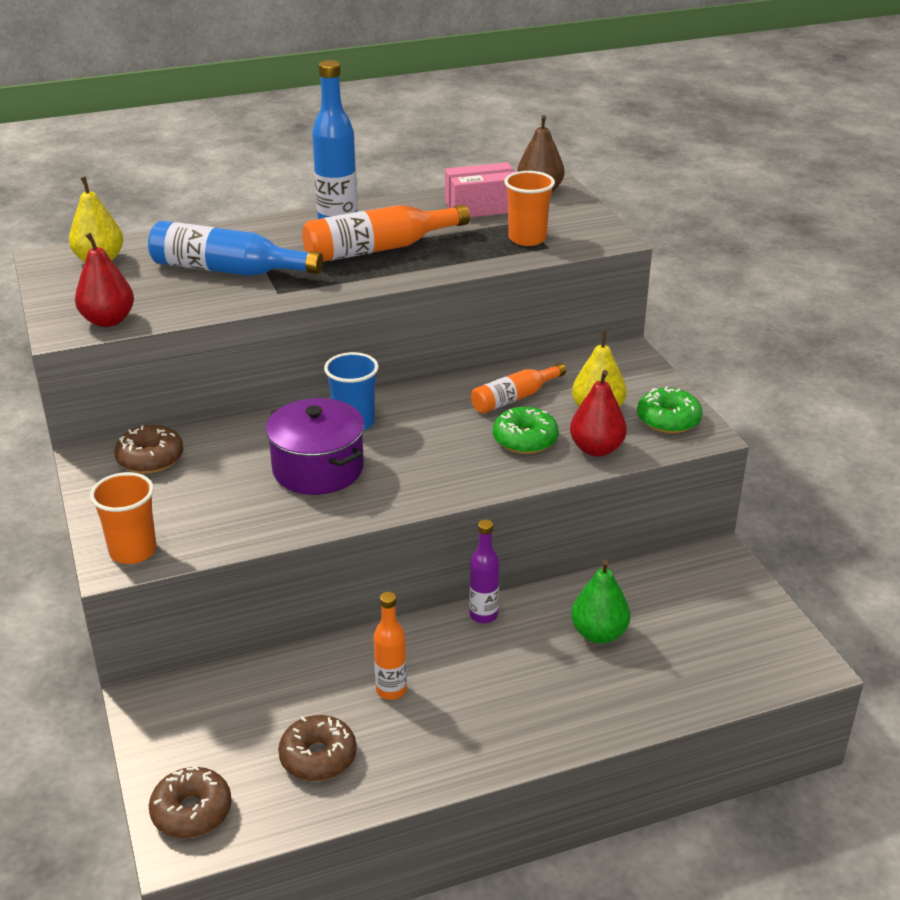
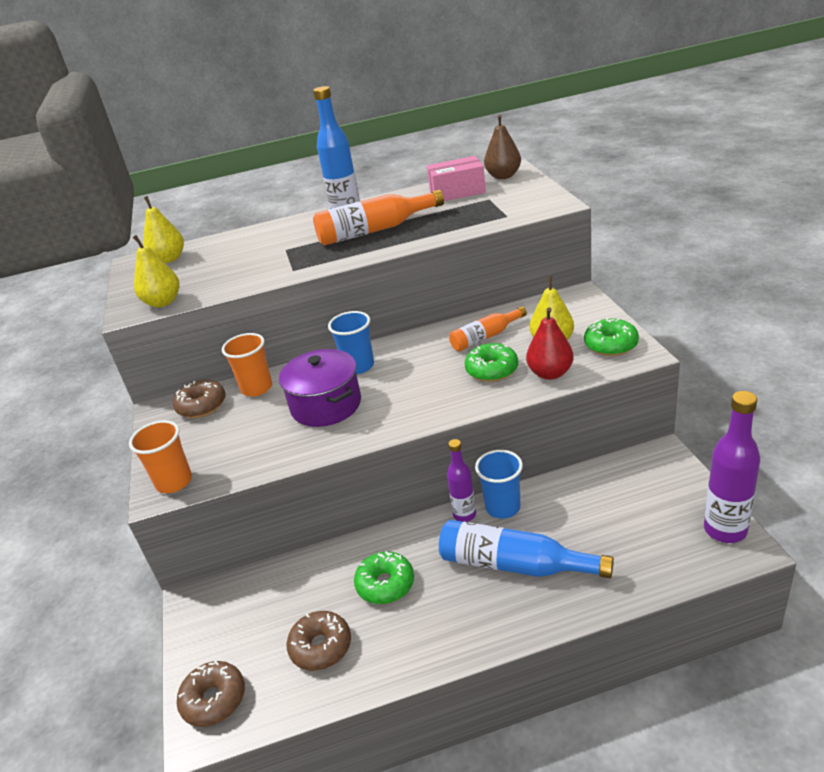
camera: 10 degrees right, 0 degrees up
red pear [75,233,134,327] -> yellow pear [132,235,179,307]
blue bottle [148,221,323,276] -> blue bottle moved to [439,520,614,578]
orange bottle [374,592,407,700] -> green donut [354,552,414,604]
orange cup [504,171,555,246] -> orange cup moved to [222,333,272,397]
green pear [571,560,631,644] -> none
none -> blue cup [475,450,523,519]
none -> purple bottle [704,391,760,543]

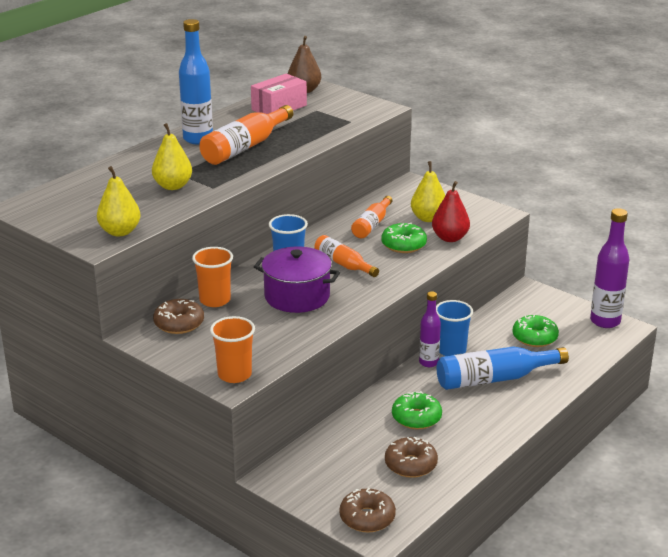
camera: 40 degrees left, 5 degrees down
yellow pear [143,196,184,263] -> yellow pear moved to [152,123,192,190]
green donut [584,318,639,356] -> green donut moved to [513,315,559,347]
none -> orange bottle [315,235,379,277]

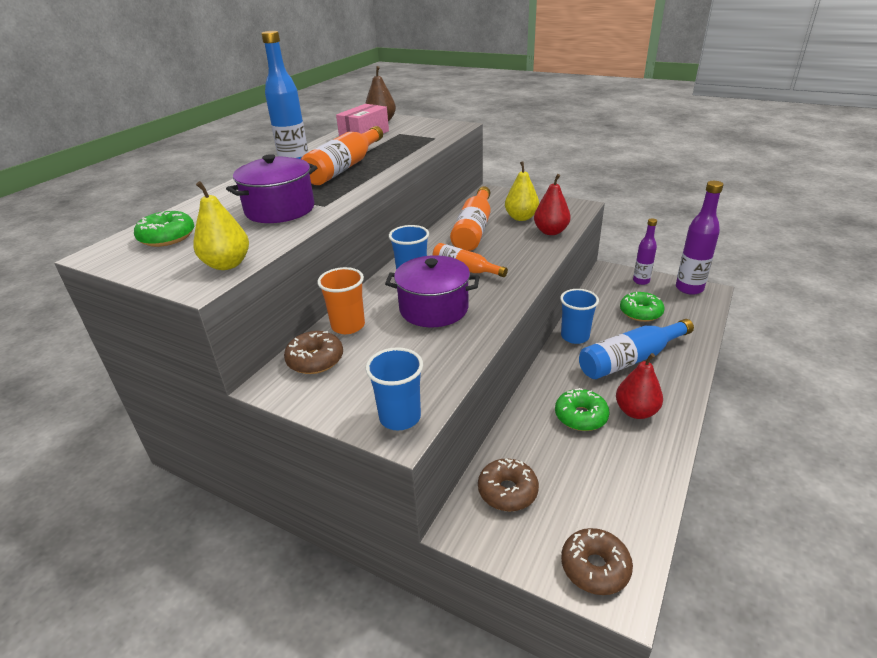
camera: 10 degrees left, 5 degrees up
yellow pear [152,123,192,190] -> purple pot [226,154,317,223]
orange cup [210,316,255,383] -> blue cup [366,347,423,430]
orange bottle [351,196,392,238] -> orange bottle [450,186,491,251], size x1.61
green donut [382,223,427,253] -> green donut moved to [134,209,194,247]
brown donut [385,437,438,478] -> brown donut moved to [478,458,539,511]
purple bottle [419,291,441,367] -> purple bottle moved to [633,218,657,285]
none -> red pear [616,353,663,419]

